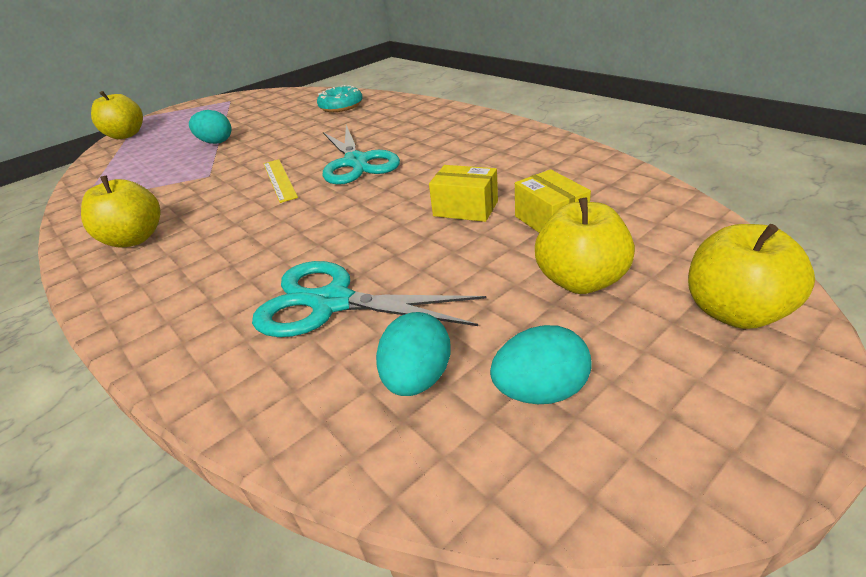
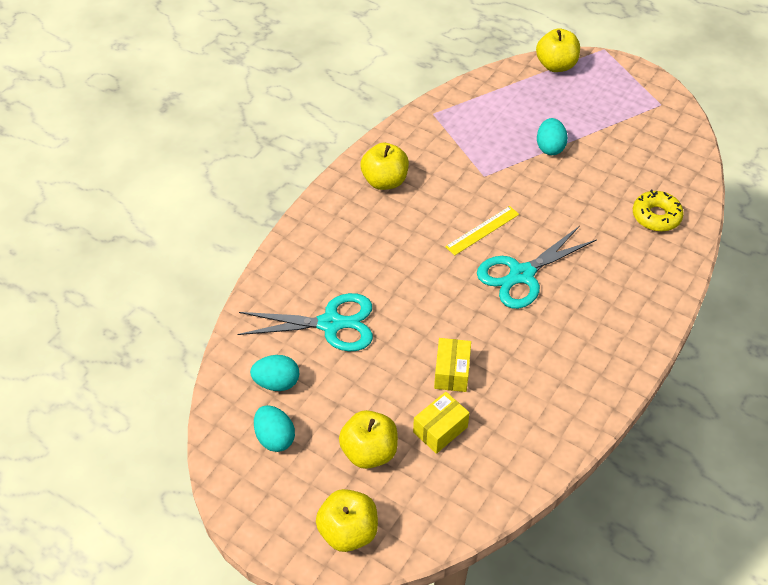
camera: 70 degrees right, 15 degrees up
turquoise scissors [252,261,486,337] -> turquoise scissors turned 90 degrees clockwise [237,293,373,351]
turquoise donut [317,85,363,112] -> yellow donut [633,190,684,232]

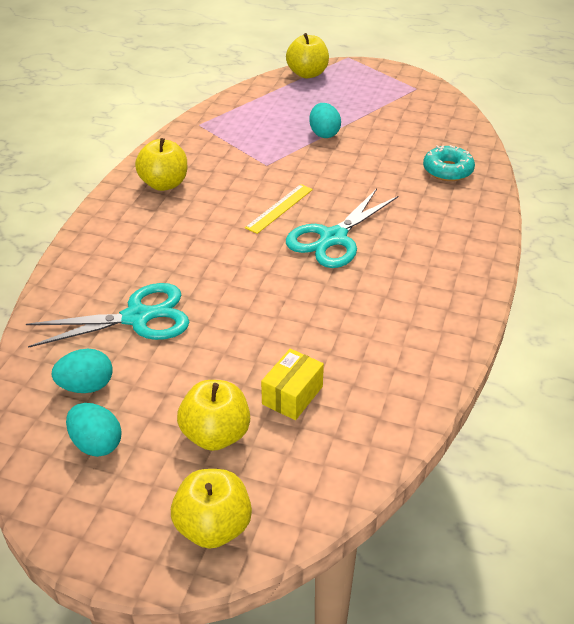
camera: 15 degrees left, 10 degrees down
yellow box [434,338,471,392] -> none
yellow donut [633,190,684,232] -> turquoise donut [423,145,475,181]

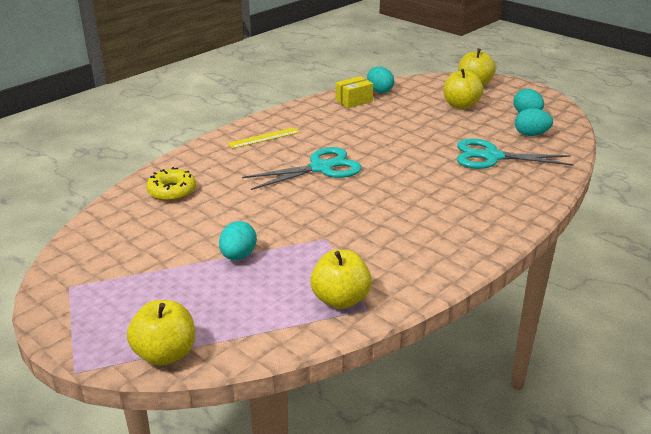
camera: 155 degrees left, 10 degrees down
yellow apple [135,138,187,191] -> yellow apple moved to [310,250,372,309]
yellow ruler [245,184,313,234] -> yellow ruler moved to [227,127,300,149]
yellow box [261,349,324,420] -> yellow box moved to [336,76,373,108]
turquoise donut [423,145,475,181] -> yellow donut [146,167,196,201]
none -> turquoise egg [367,67,394,93]

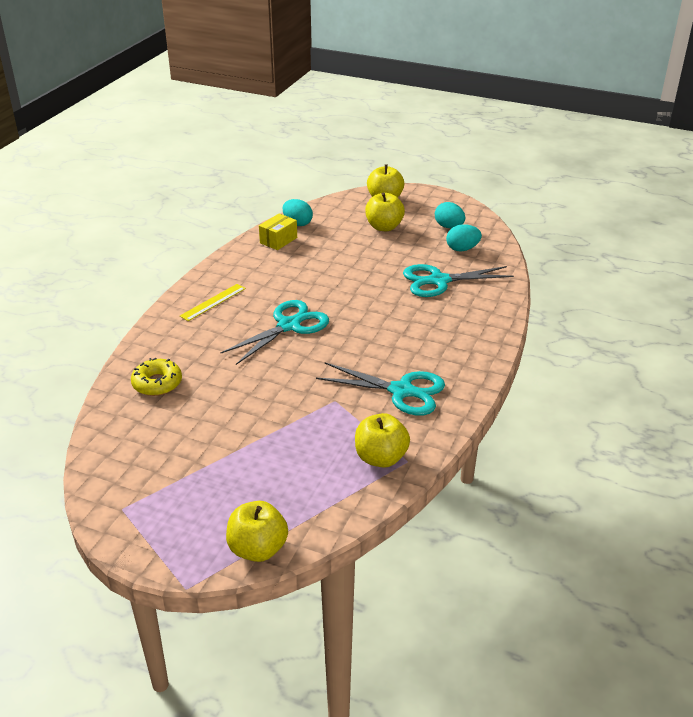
camera: 20 degrees left, 5 degrees up
turquoise egg [219,221,257,260] -> none
none -> turquoise scissors [316,362,445,416]

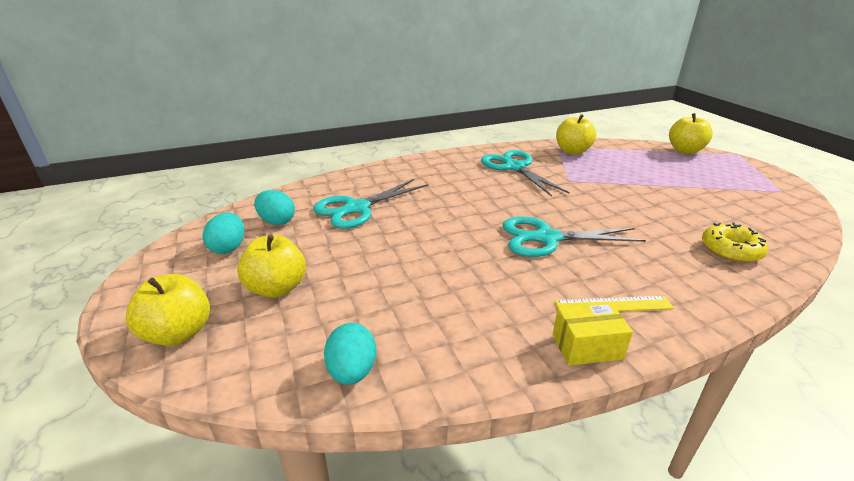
camera: 135 degrees left, 5 degrees down
yellow box [259,213,297,250] -> yellow box moved to [553,302,633,366]
turquoise scissors [403,264,514,297] -> turquoise scissors turned 105 degrees clockwise [313,179,428,229]

